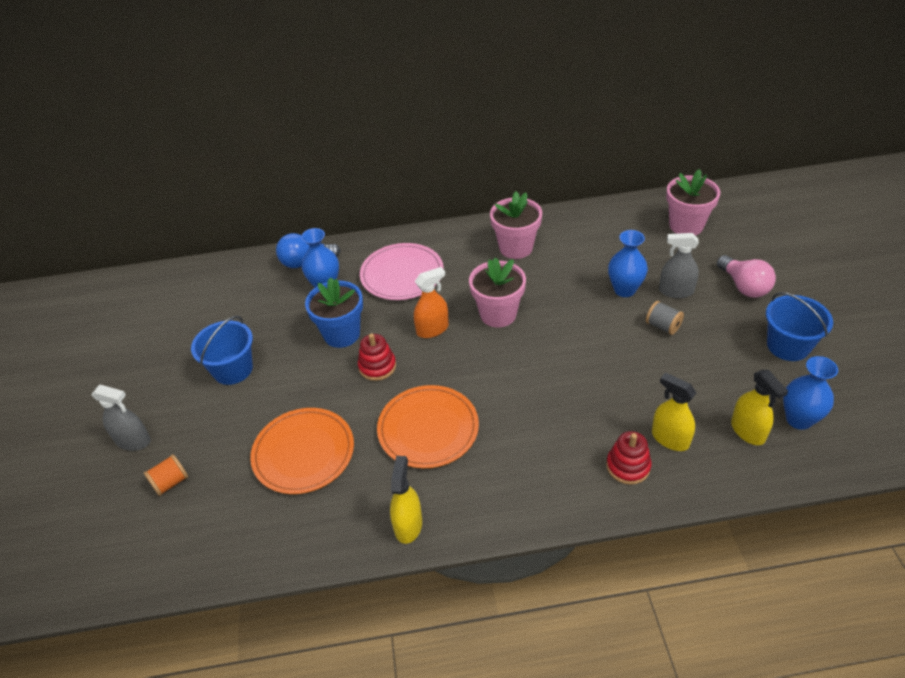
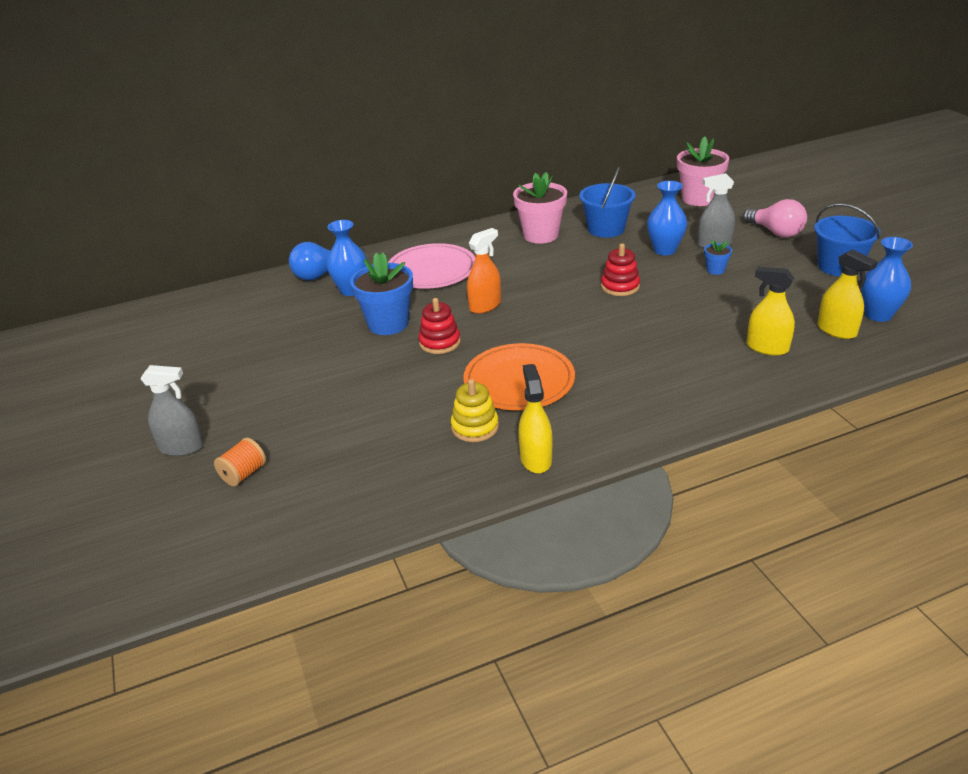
camera: 15 degrees left, 10 degrees down
blue bucket [191,316,253,385] -> blue bucket moved to [579,167,635,238]
orange plate [250,408,354,494] -> none
pink flower pot [469,258,526,327] -> none
red stacking toy [606,431,651,485] -> red stacking toy moved to [601,243,640,296]
grey spool [646,301,684,335] -> blue flower pot [704,240,732,275]
none -> yellow stacking toy [451,379,499,442]

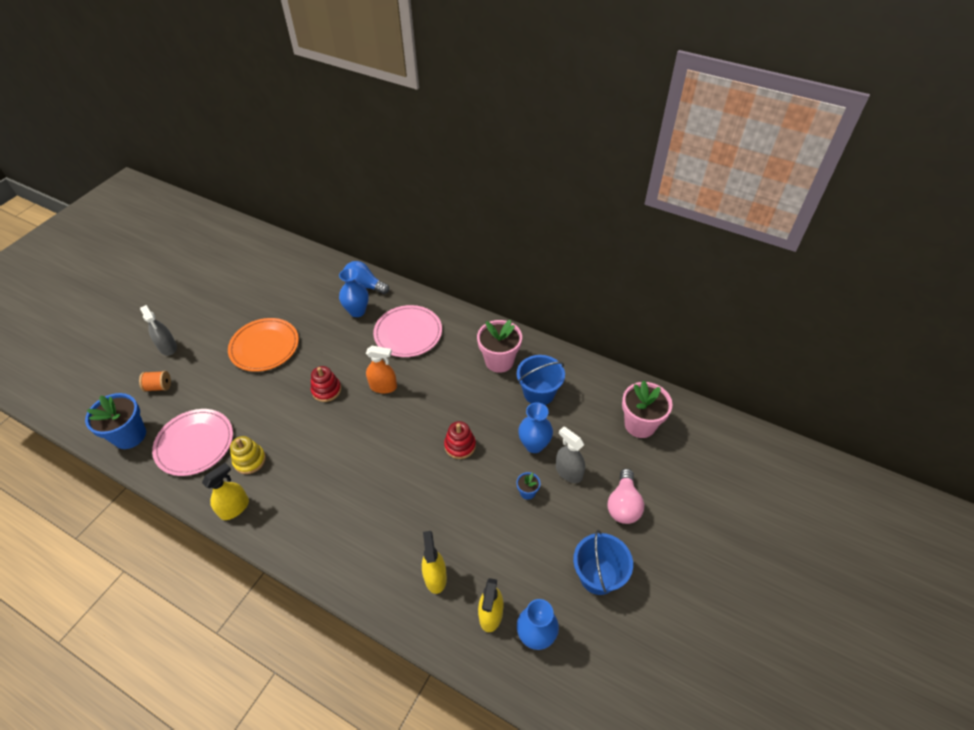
camera: 50 degrees right, 15 degrees up
blue flower pot [350,253,413,335] -> blue flower pot moved to [85,393,146,449]
orange plate [463,343,575,410] -> orange plate moved to [228,318,299,372]
none -> pink plate [152,409,233,476]

